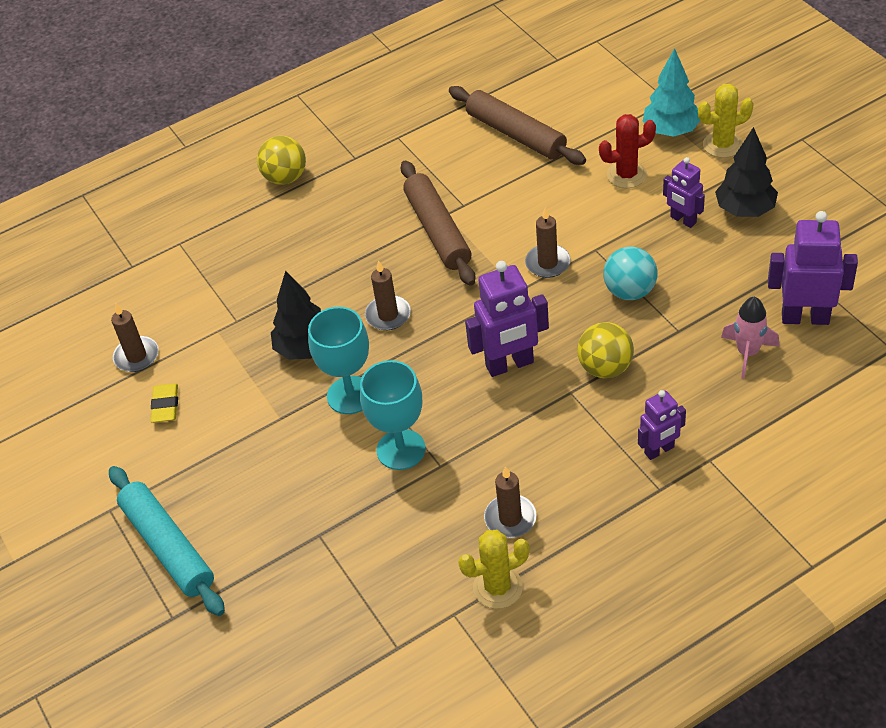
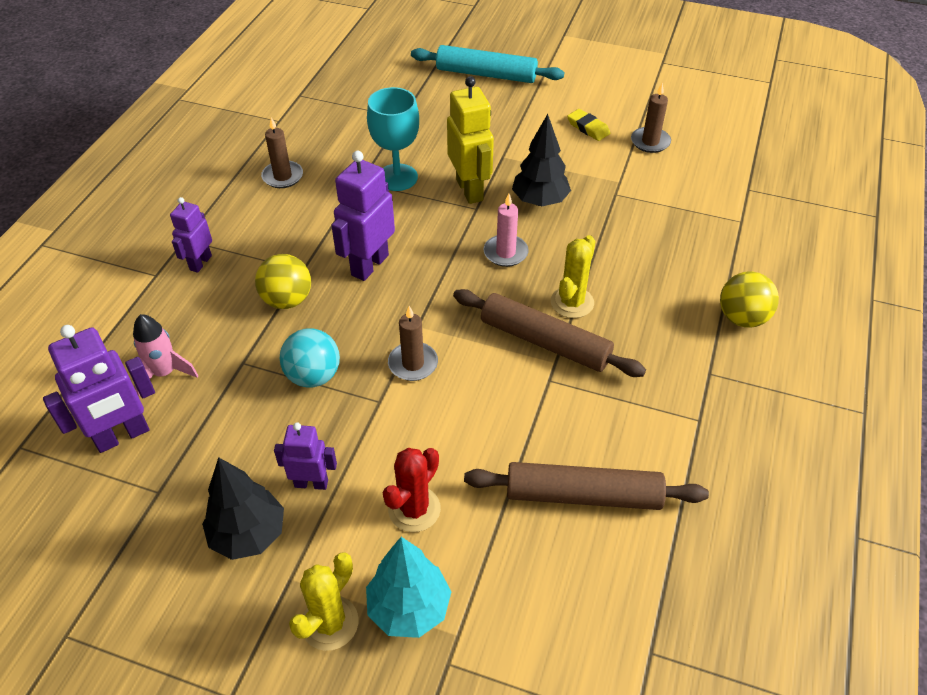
camera: 135 degrees right, 0 degrees up
turquoise goblet [308,307,369,414] -> yellow robot [447,76,494,204]
brown candle [365,260,411,330] -> pink candle [484,194,529,267]
yellow cactus [458,530,529,609] -> yellow cactus moved to [551,235,595,318]

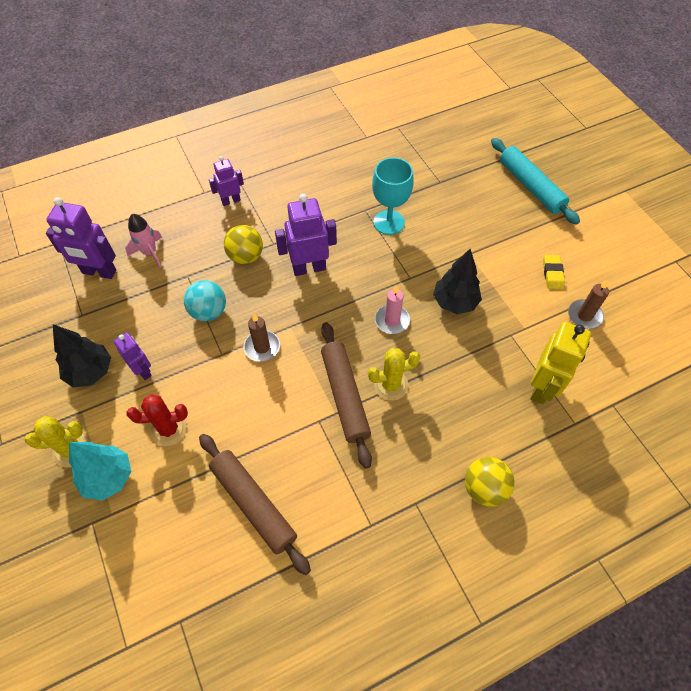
camera: 45 degrees right, 10 degrees up
brown candle [261,117,303,188] -> none
yellow robot [447,76,494,204] -> yellow robot moved to [531,322,591,404]

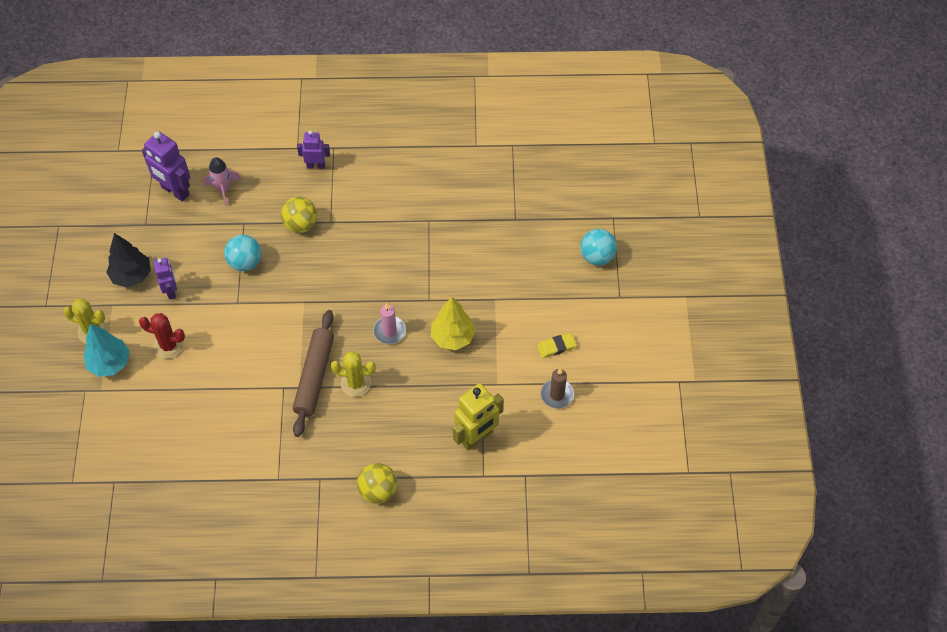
camera: 25 degrees right, 0 degrees up
brown rolling pin [199,434,311,575] -> none
brown candle [244,314,280,362] -> none
purple robot [275,194,337,276] -> none
turquoise goblet [372,157,414,235] -> none
black tree [433,249,482,314] -> yellow tree [431,297,475,350]
turquoise rolling pin [491,138,580,225] -> turquoise ball [580,229,617,265]
yellow eraser [543,255,565,289] -> yellow eraser turned 45 degrees clockwise [537,333,576,358]

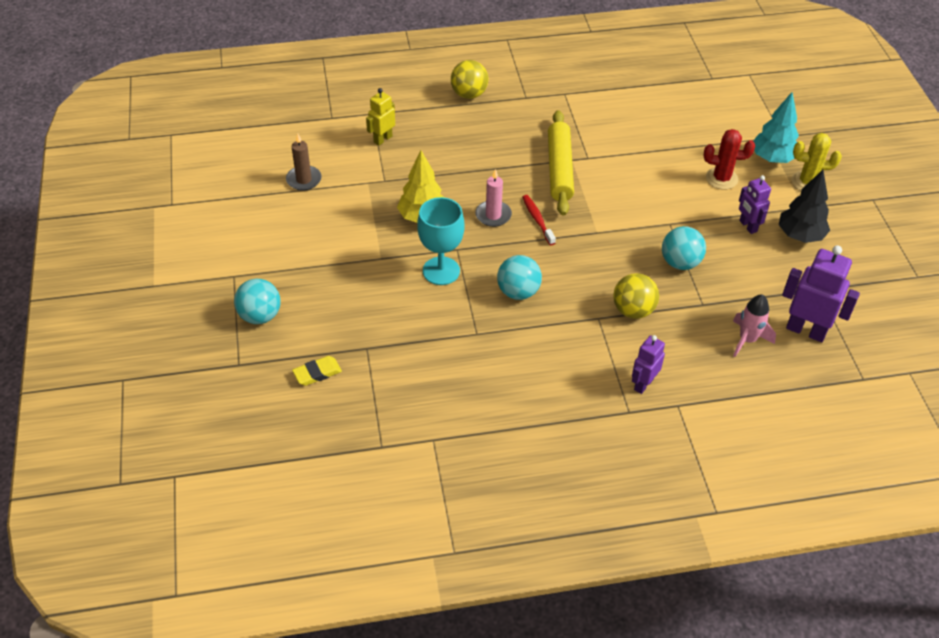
camera: 170 degrees right, 10 degrees down
brown rolling pin [293,310,334,437] -> yellow rolling pin [548,110,574,216]
purple robot [297,130,330,169] -> purple robot turned 135 degrees clockwise [632,335,665,394]
yellow cactus [331,351,376,397] -> none
yellow robot [453,383,504,450] -> yellow robot [366,88,395,146], size x0.60
yellow eraser [537,333,576,358] -> yellow eraser moved to [292,356,342,386]
none -> turquoise goblet [417,197,465,285]
none -> turquoise ball [497,255,542,300]
none -> red toothbrush [522,195,556,245]

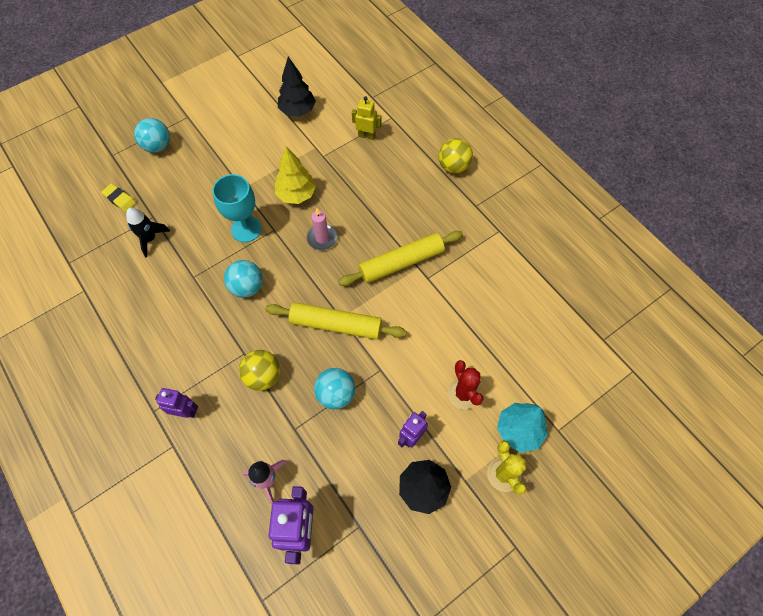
camera: 65 degrees right, 15 degrees up
brown candle [286,133,322,191] -> black tree [278,57,316,117]
red toothbrush [522,195,556,245] -> none
none -> black rocket [126,208,170,257]
none -> yellow rolling pin [265,302,406,339]

